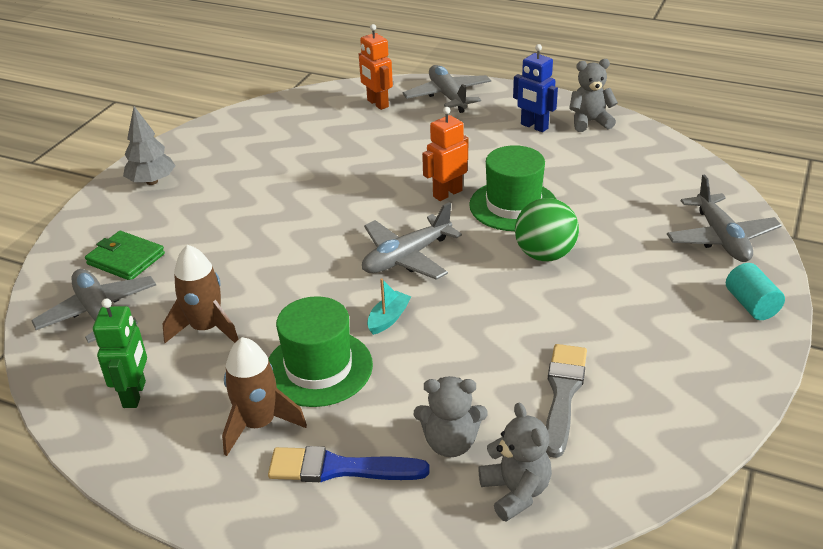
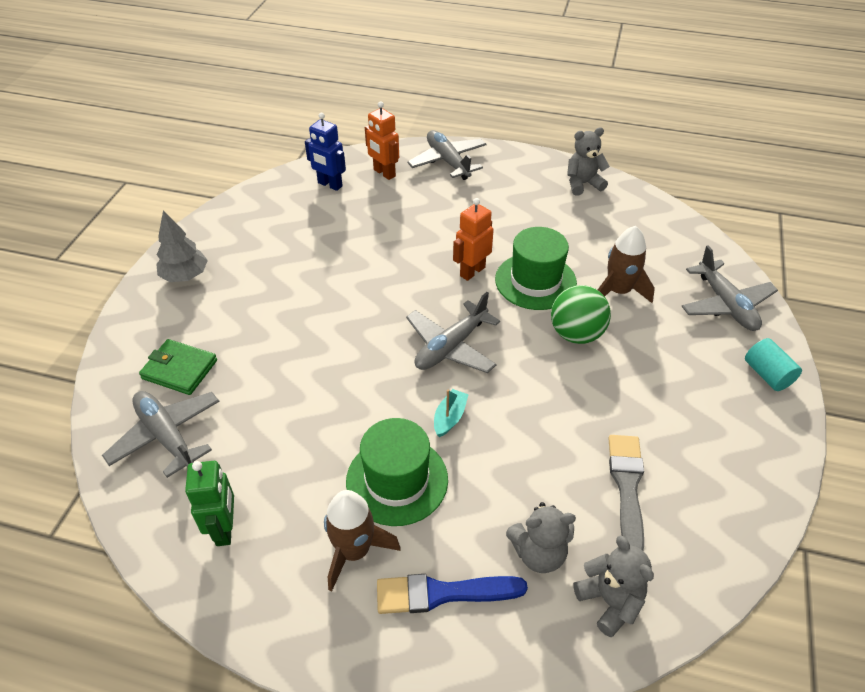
camera: 10 degrees left, 10 degrees up
brown rocket [163,245,239,343] -> brown rocket moved to [598,226,655,303]
blue robot [513,44,558,132] -> blue robot moved to [305,113,346,191]

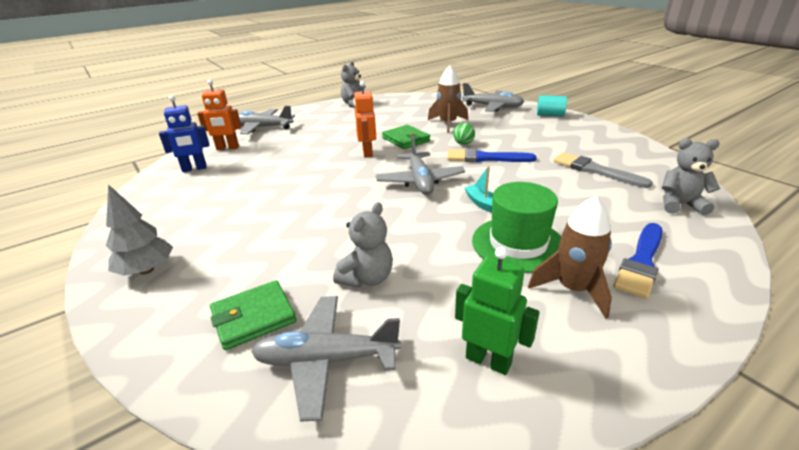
camera: 50 degrees left, 15 degrees down
green hat [495,227,577,310] -> green wallet [382,125,430,149]
grey teddy bear [506,502,576,573] -> grey teddy bear moved to [333,202,393,288]
green ball [551,285,611,344] -> green ball [453,123,475,145], size x0.53
none -> blue brush [447,148,537,162]

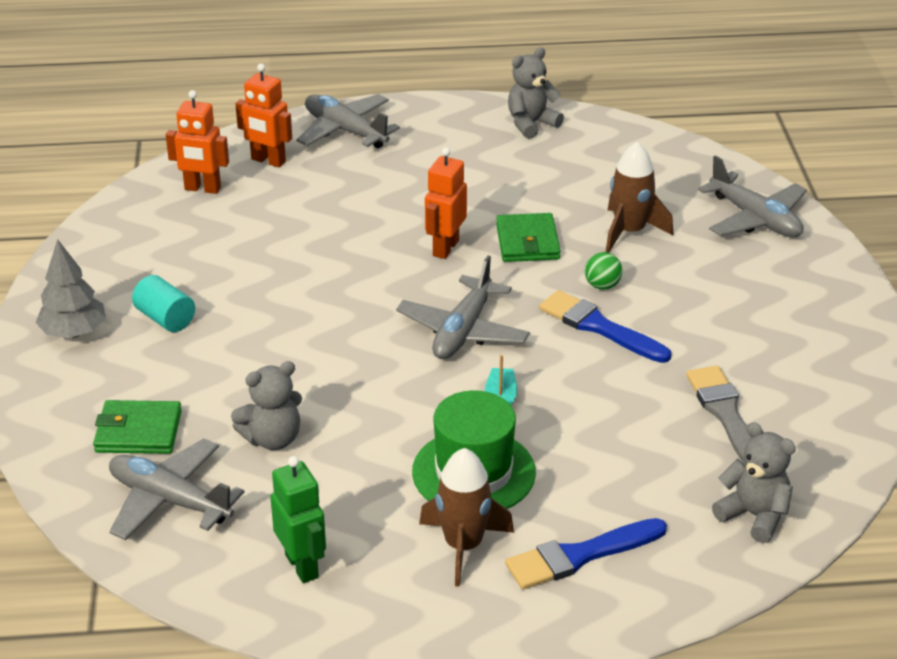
camera: 30 degrees right, 5 degrees up
blue robot [159,95,209,172] -> orange robot [166,90,229,194]
turquoise cylinder [537,95,567,117] -> turquoise cylinder moved to [132,275,195,332]

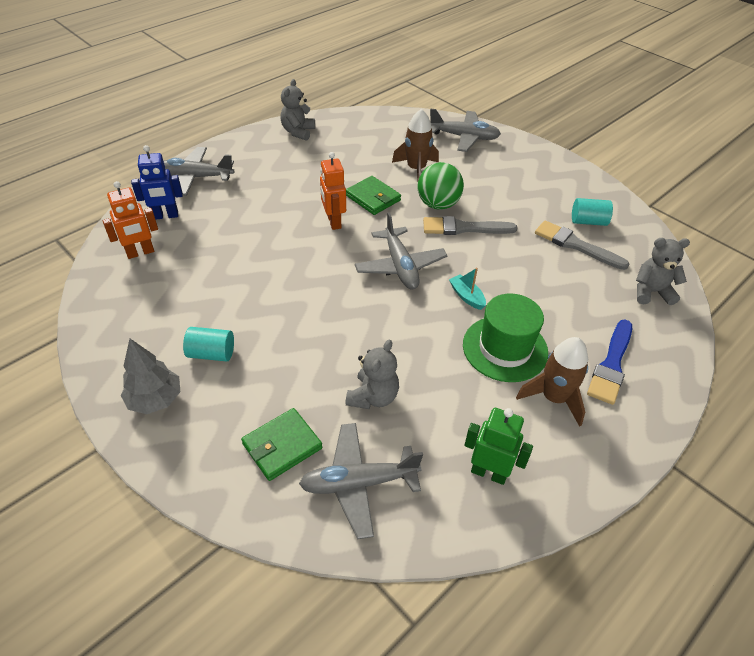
camera: 40 degrees left, 10 degrees up
orange robot [235,64,292,167] -> blue robot [131,145,183,220]
blue brush [539,290,671,363] -> grey brush [423,216,518,235]
green ball [585,252,622,290] -> green ball [418,162,464,210], size x1.90
none -> turquoise cylinder [572,198,613,226]

